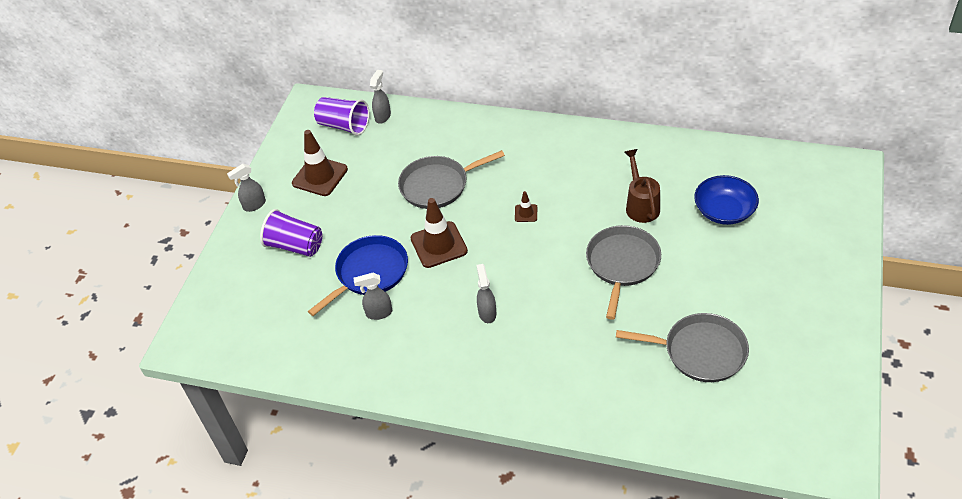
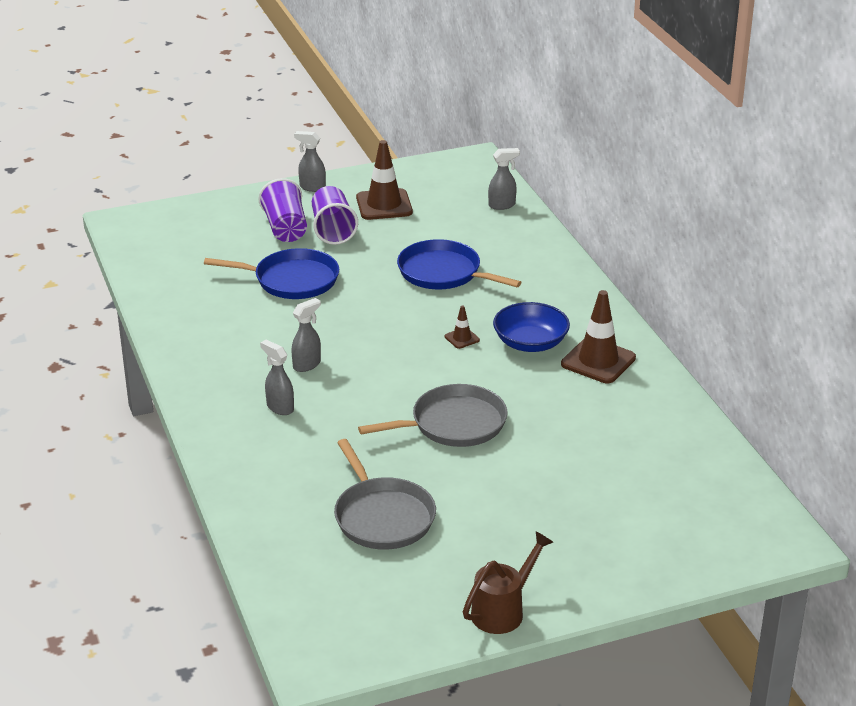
camera: 50 degrees right, 15 degrees down
purple cup [314,97,369,136] -> purple cup moved to [312,186,358,245]
grey spray bottle [353,273,392,320] -> grey spray bottle moved to [260,340,294,415]
grey pan [398,150,505,209] -> blue pan [397,239,521,289]
brown traffic cone [411,198,468,268] -> brown traffic cone moved to [561,290,636,383]
brown watering can [624,149,660,223] -> brown watering can moved to [463,531,553,634]
blue bowl [694,175,759,225] -> blue bowl moved to [493,302,570,352]

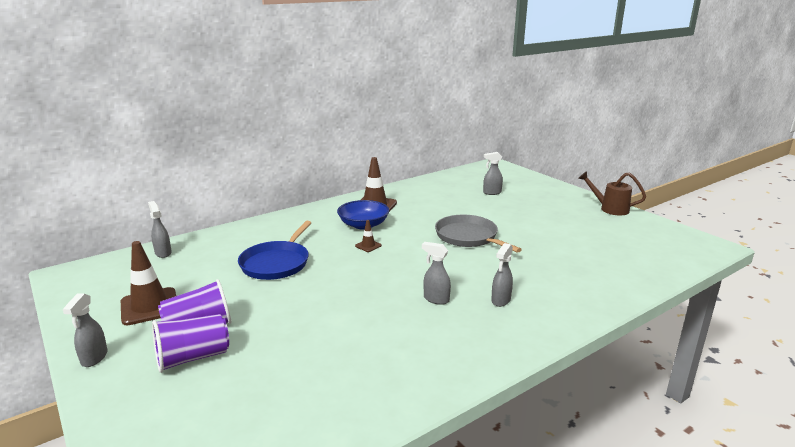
camera: 105 degrees left, 10 degrees down
blue pan [204,248,339,299] -> none
grey pan [334,439,436,550] -> none
none -> grey spray bottle [483,152,503,195]

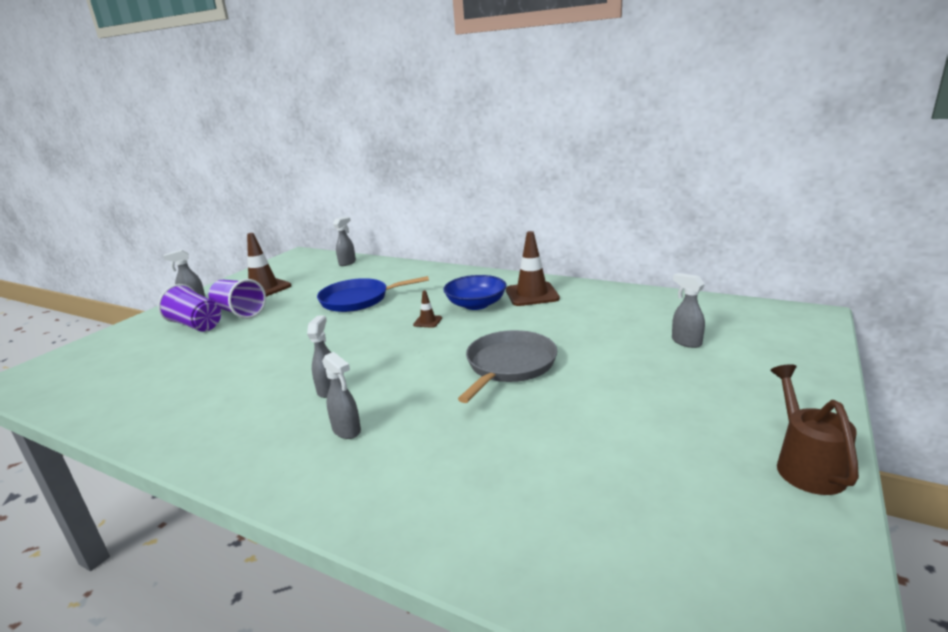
camera: 65 degrees right, 0 degrees up
grey spray bottle [491,243,513,307] -> grey spray bottle turned 135 degrees counterclockwise [322,352,361,439]

